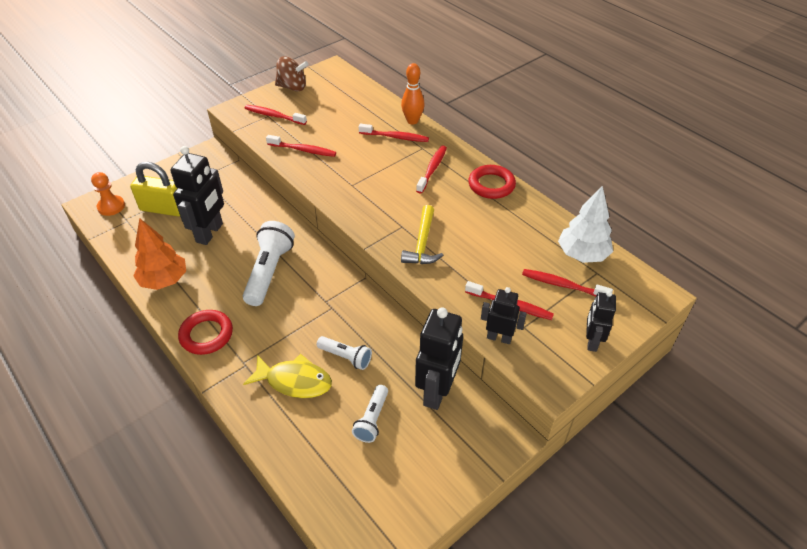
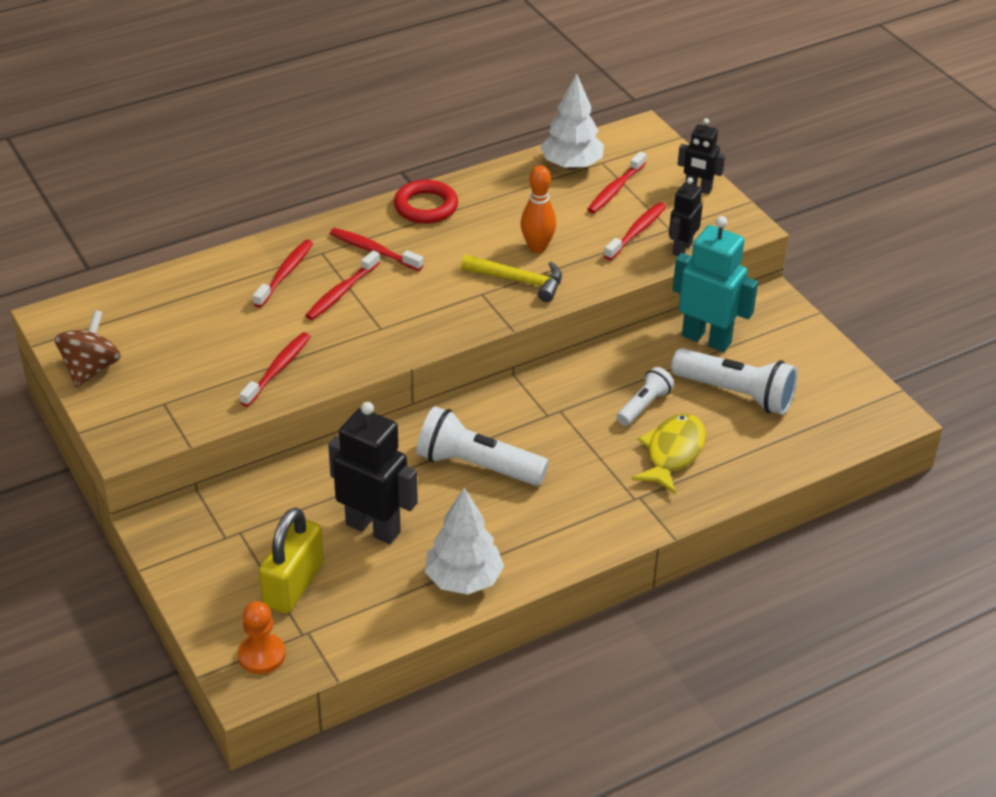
camera: 80 degrees left, 5 degrees down
orange tree [133,218,186,290] -> white tree [425,488,504,595]
red ring [178,310,233,355] -> none
red toothbrush [245,105,307,125] -> red toothbrush moved to [305,251,380,320]
white flashlight [352,385,388,443] -> white flashlight [671,348,798,415], size x1.75
orange bowling pin [401,63,425,124] -> orange bowling pin moved to [521,165,556,253]
black robot [415,307,463,410] -> turquoise robot [673,216,758,352]

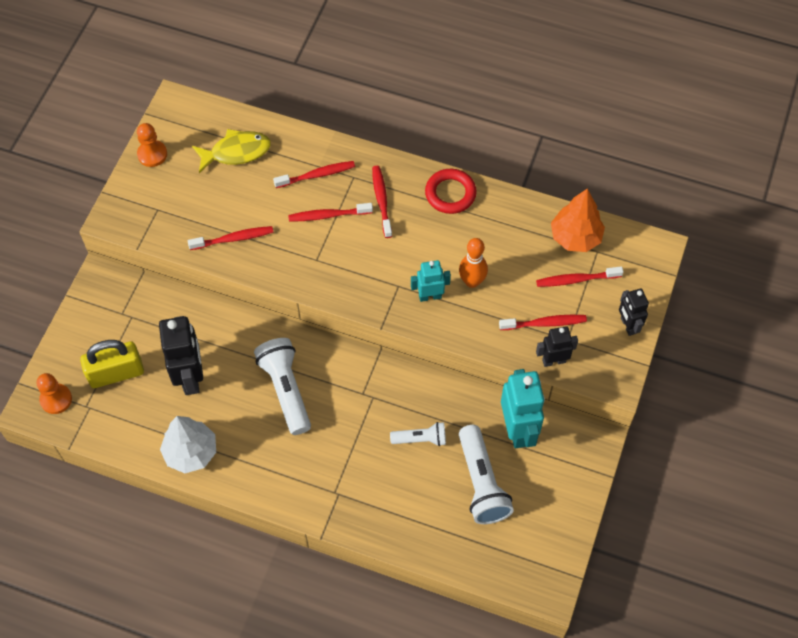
camera: 50 degrees right, 20 degrees up
brown spinning top [55,310,121,387] -> orange pawn [137,123,167,167]
yellow hammer [461,254,562,302] -> turquoise robot [411,260,451,302]
white tree [540,73,604,170] -> orange tree [551,189,605,252]
yellow fish [631,413,706,495] -> yellow fish moved to [192,129,271,173]

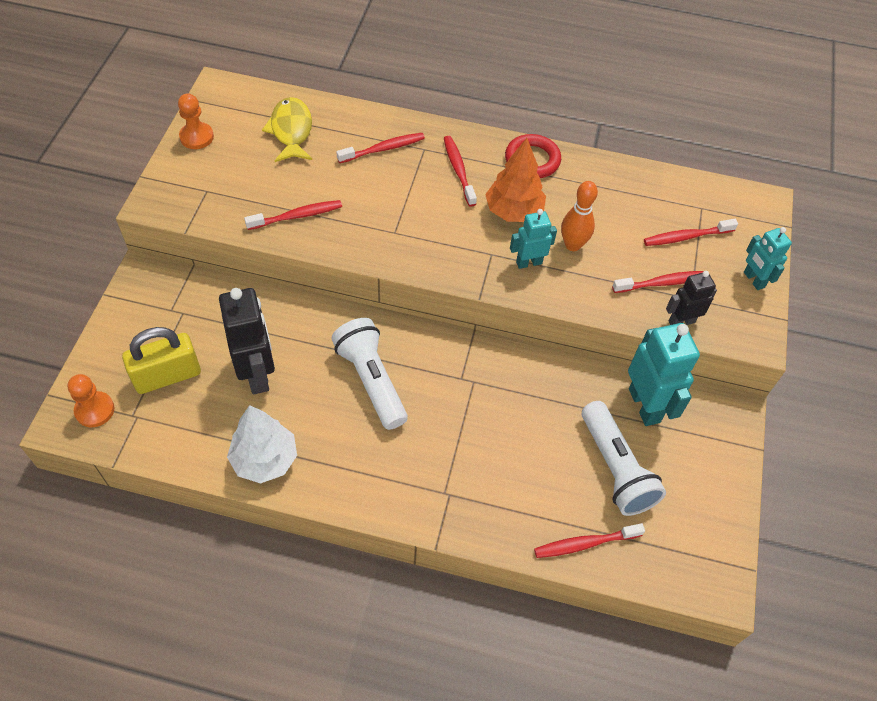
camera: 10 degrees left, 5 degrees down
yellow fish [192,129,271,173] -> yellow fish turned 75 degrees counterclockwise [262,97,312,162]
red toothbrush [288,203,373,222] -> red toothbrush moved to [534,523,645,558]
white flashlight [390,422,446,446] -> none
orange tree [551,189,605,252] -> orange tree moved to [485,138,546,222]
black robot [619,288,649,336] -> turquoise robot [744,227,792,290]

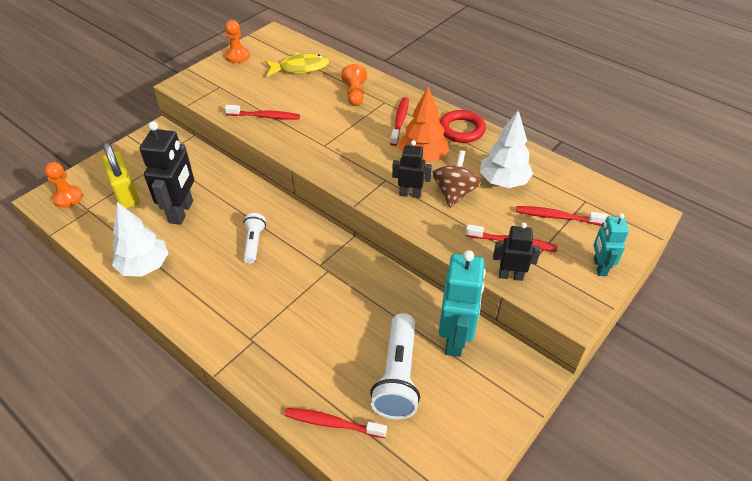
camera: 30 degrees right, 10 degrees down
yellow padlock [122,327,201,394] -> yellow padlock turned 60 degrees clockwise [101,142,140,209]
yellow fish [262,97,312,162] -> yellow fish turned 60 degrees clockwise [265,52,329,77]
white flashlight [331,318,408,430] -> white flashlight [243,213,266,264], size x0.57
red toothbrush [336,133,425,163] -> orange pawn [341,64,367,106]
turquoise robot [510,209,557,269] -> black robot [392,140,432,198]
orange bowling pin [561,181,598,251] -> brown spinning top [433,150,481,208]
none -> white tree [480,110,533,188]

